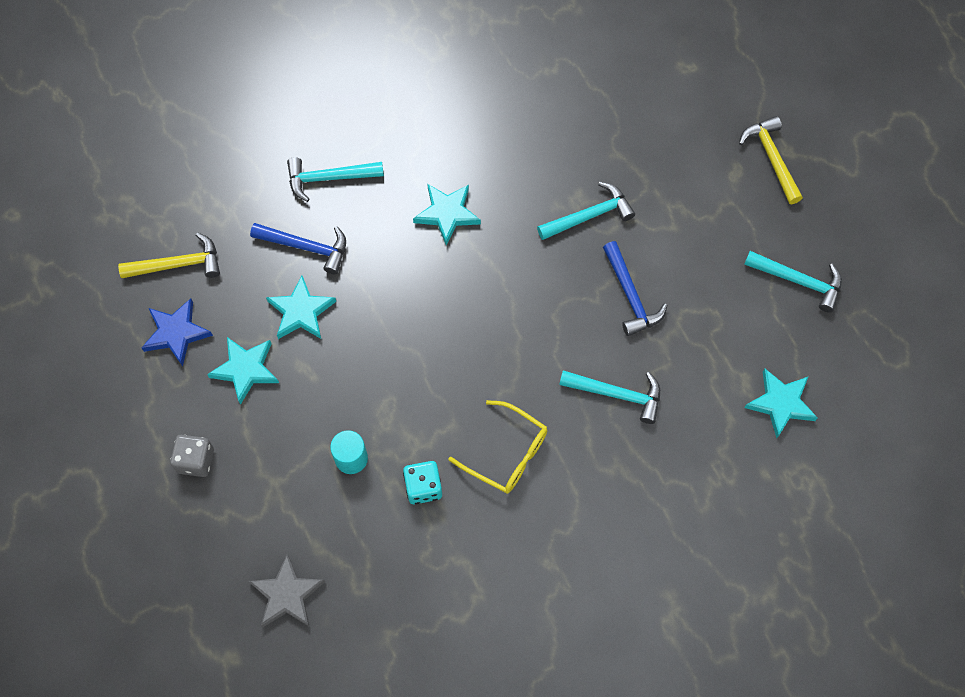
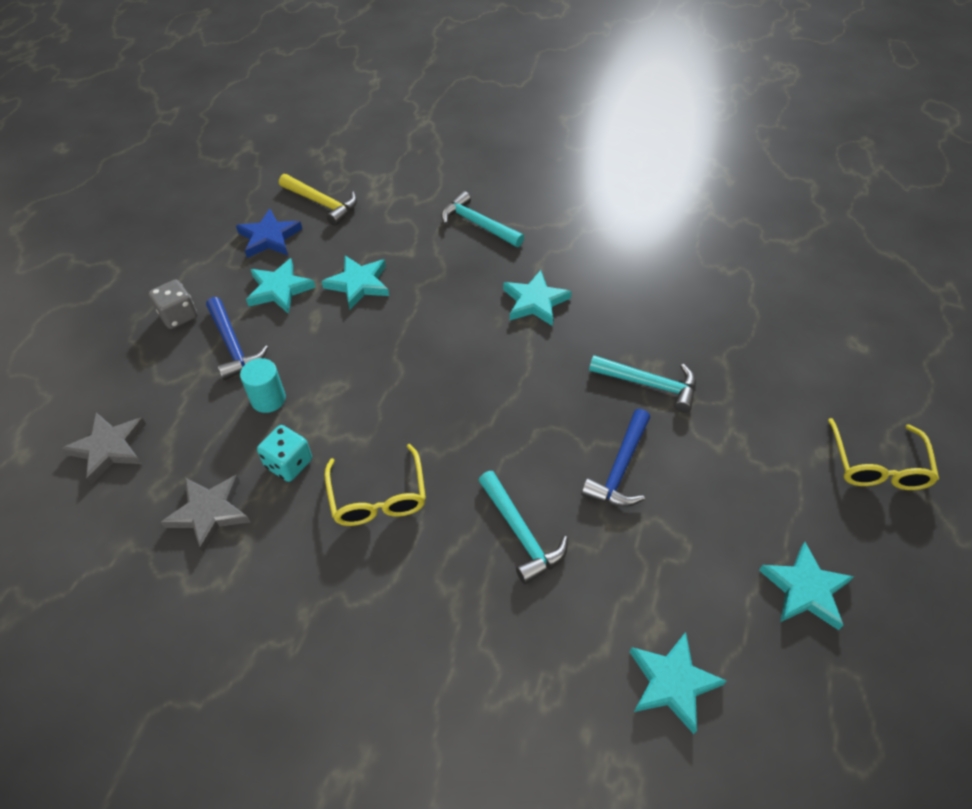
camera: 45 degrees right, 15 degrees down
blue hammer [250,223,346,274] -> blue hammer moved to [206,297,268,381]
yellow hammer [739,116,803,204] -> yellow glasses [828,418,939,490]
turquoise hammer [744,251,842,313] -> turquoise star [759,542,854,630]
none -> grey star [161,474,250,553]

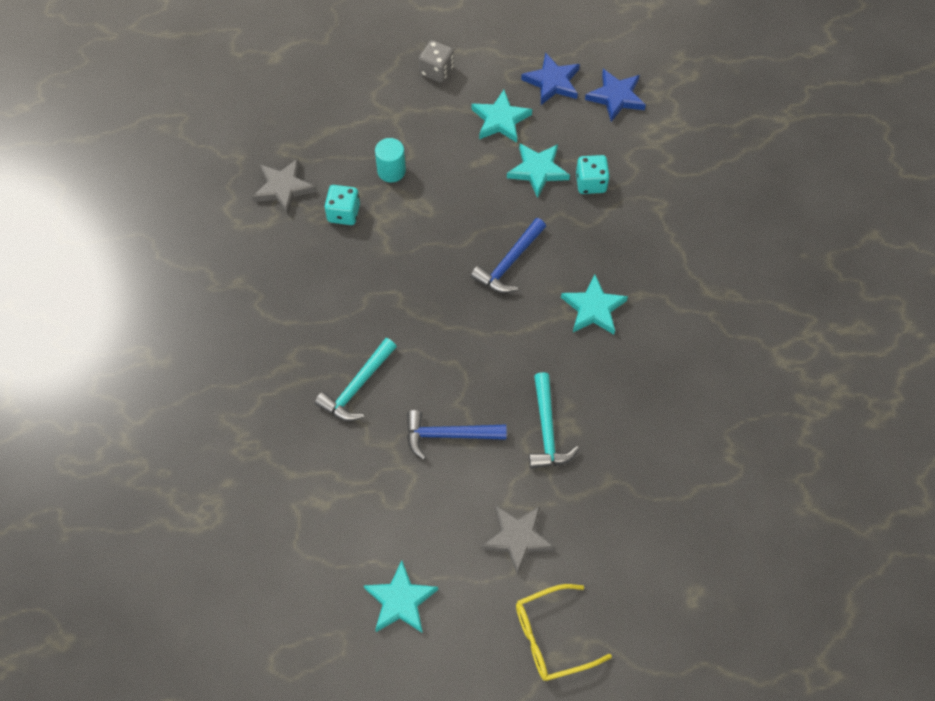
camera: 65 degrees right, 10 degrees up
grey star [61,412,146,484] -> grey star moved to [481,506,555,575]
blue hammer [206,297,268,381] -> blue hammer moved to [471,218,546,293]
yellow hammer [279,174,357,226] -> blue star [585,69,646,122]
yellow glasses [325,444,426,526] -> none
turquoise hammer [441,191,524,247] -> none
turquoise star [630,632,726,734] -> none
none -> turquoise dice [576,155,610,194]

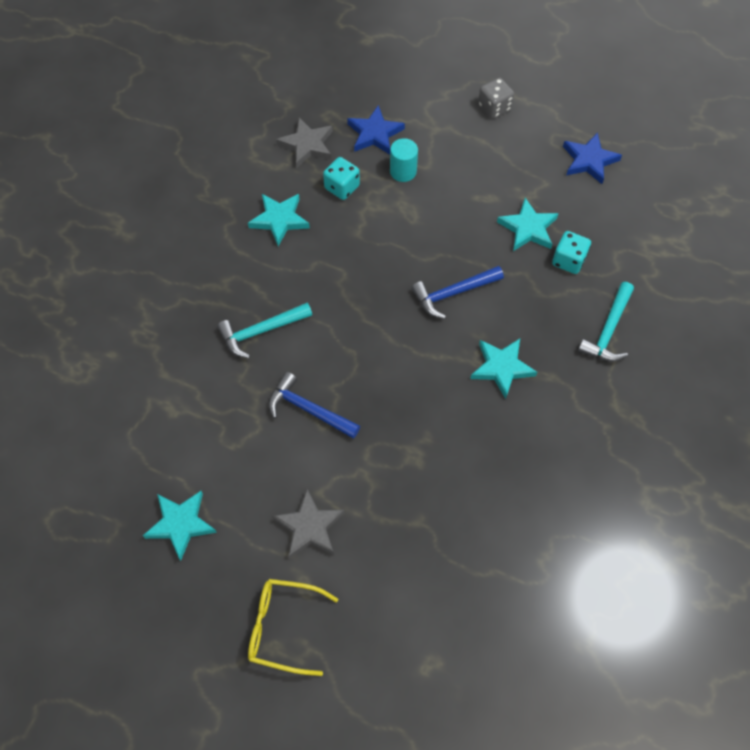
camera: 30 degrees right, 0 degrees up
turquoise star [471,90,532,143] -> turquoise star moved to [248,194,310,246]
turquoise hammer [529,372,579,469] -> turquoise hammer moved to [578,282,634,362]
blue star [585,69,646,122] -> blue star moved to [347,105,405,155]

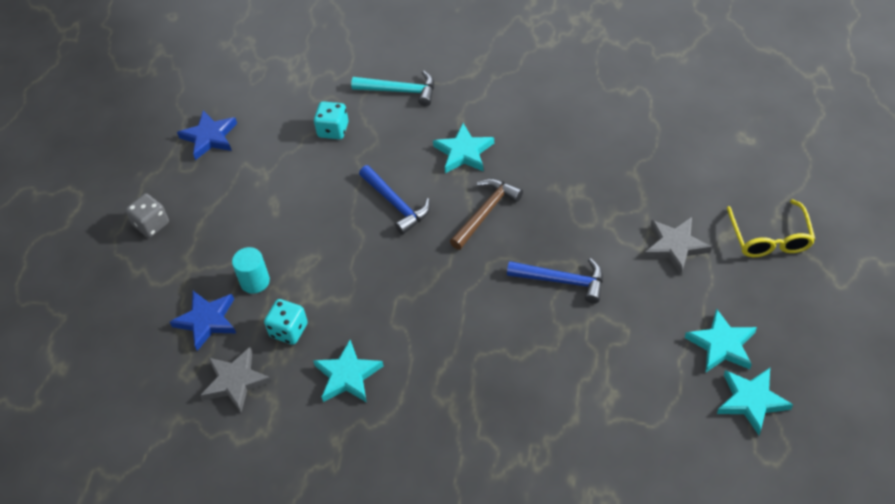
camera: 100 degrees left, 10 degrees down
turquoise hammer [217,303,312,358] -> none
blue hammer [268,372,360,439] -> blue hammer turned 90 degrees counterclockwise [507,258,603,304]
turquoise star [497,198,559,251] -> turquoise star moved to [717,368,793,435]
none -> brown hammer [450,179,523,250]

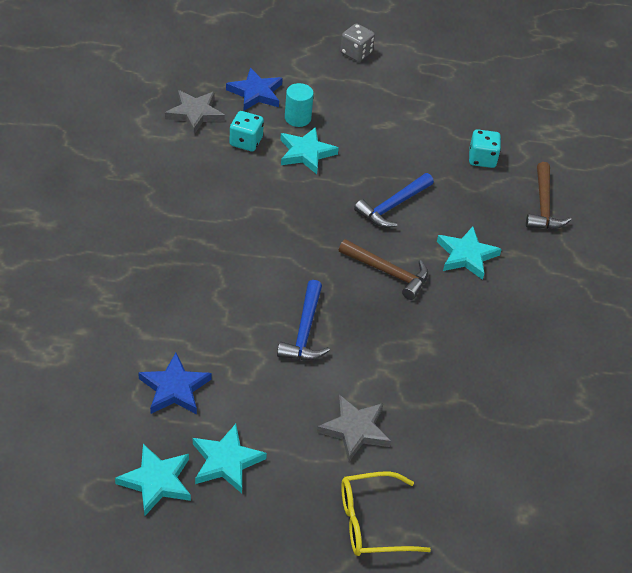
camera: 75 degrees right, 5 degrees down
blue star [177,110,237,160] -> blue star moved to [138,353,212,414]
turquoise star [313,340,383,402] -> turquoise star moved to [280,127,339,174]
turquoise hammer [351,71,434,106] -> brown hammer [526,162,572,229]

